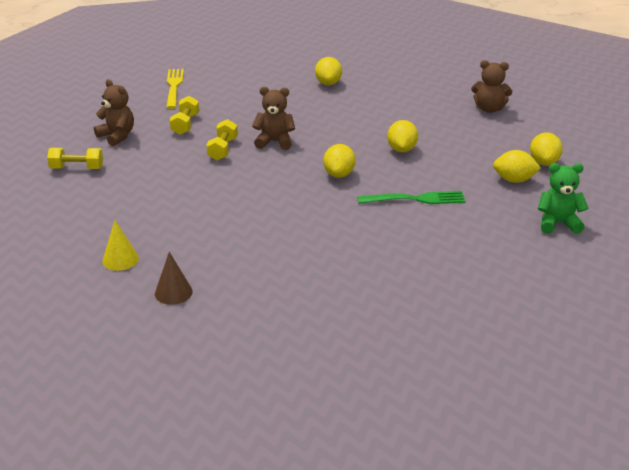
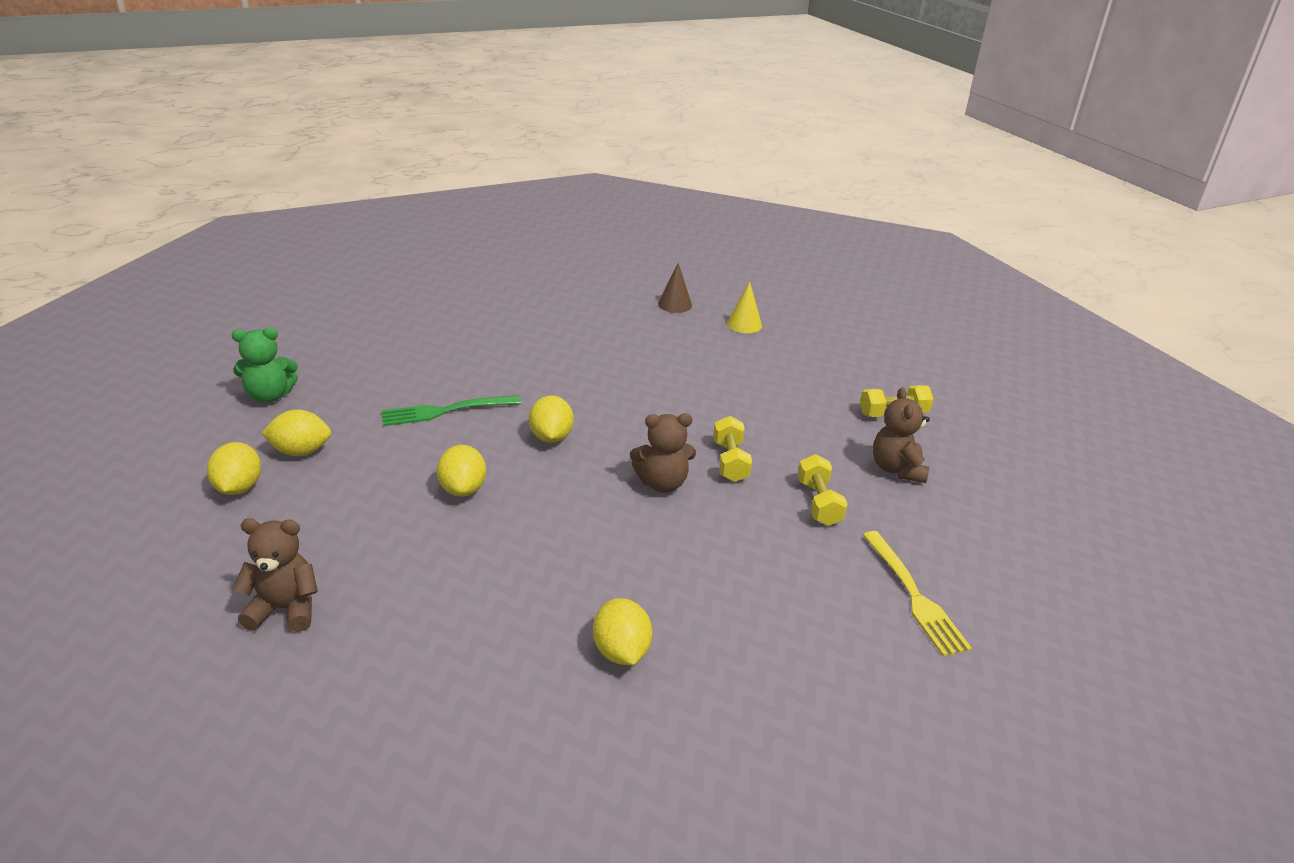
camera: 165 degrees right, 0 degrees up
brown teddy bear [94,79,134,146] -> brown teddy bear turned 60 degrees clockwise [873,387,930,483]

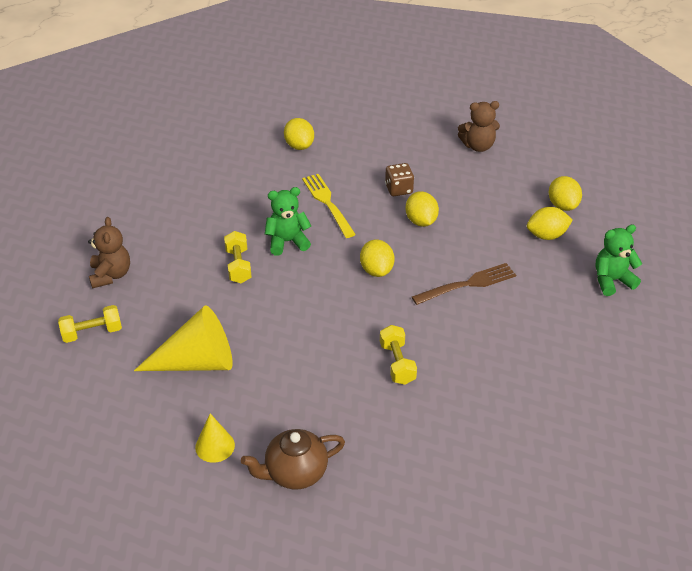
camera: 175 degrees right, 10 degrees up
green fork [381,395,522,426] -> brown fork [412,263,516,305]
brown teddy bear [630,413,696,493] -> green teddy bear [265,187,311,256]
brown cone [658,263,692,313] -> brown teapot [241,429,345,490]
yellow dumbbell [797,454,848,526] -> yellow dumbbell moved to [380,325,417,385]
yellow fork [863,531,972,657] -> yellow fork moved to [302,174,356,238]
none -> yellow cone [134,305,233,371]
none -> brown dice [385,163,414,196]

